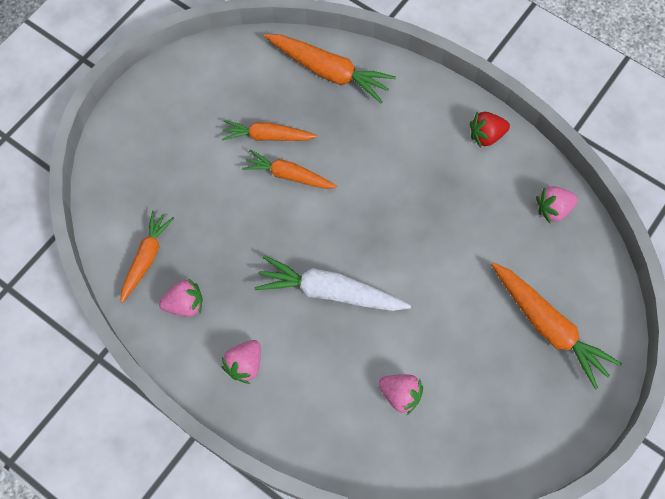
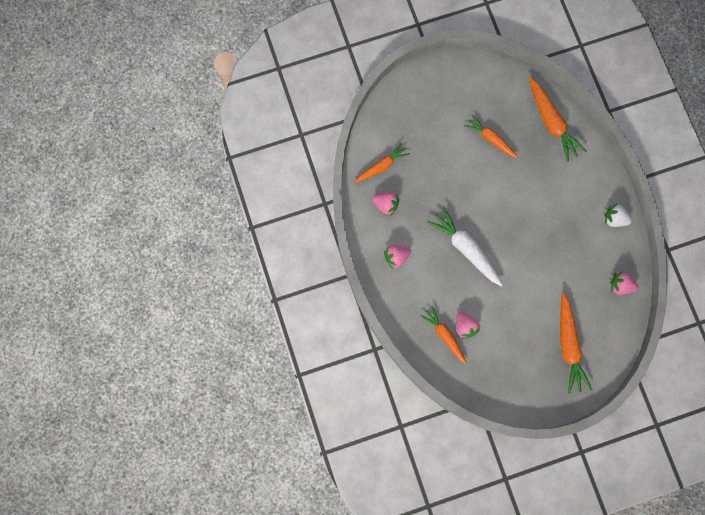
camera: 35 degrees right, 10 degrees up
orange carrot [242,150,337,189] -> orange carrot moved to [420,306,467,364]
red strawberry [470,112,510,147] -> white strawberry [605,204,632,227]

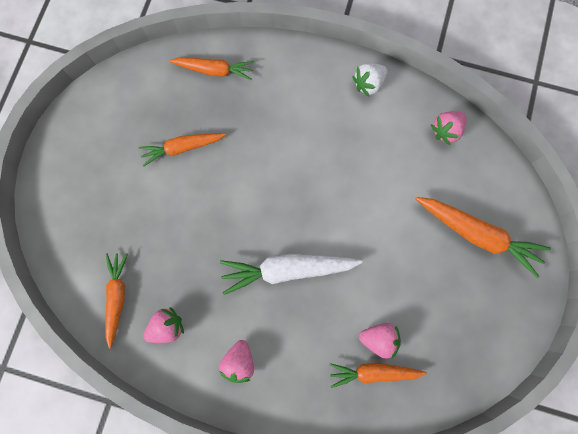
camera: 55 degrees left, 0 degrees up
orange carrot [529,77,587,162] -> orange carrot [169,57,254,80], size x0.66

